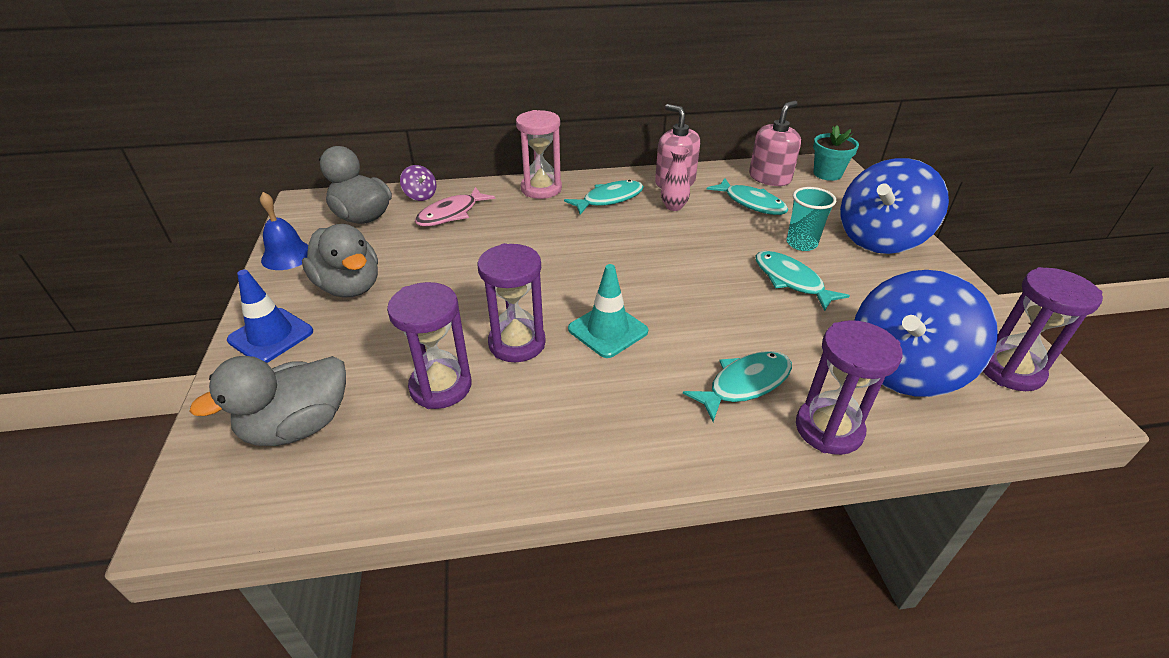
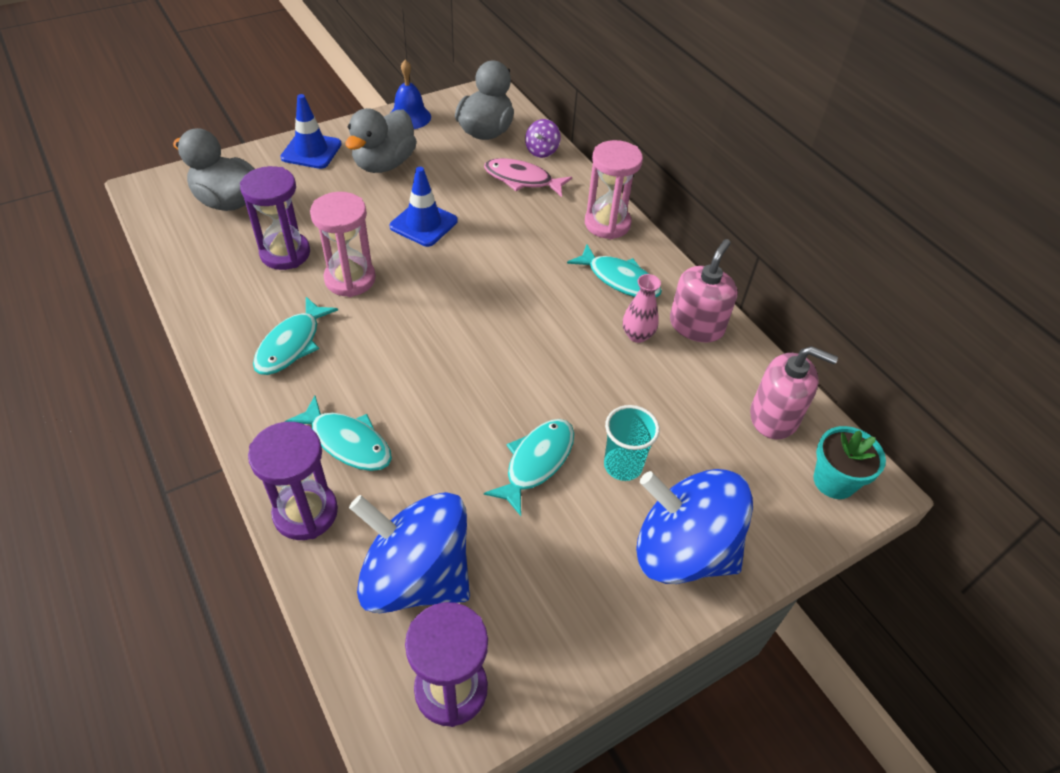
camera: 65 degrees right, 10 degrees up
purple hourglass [478,243,546,362] -> pink hourglass [310,192,376,297]
turquoise traffic cone [568,264,648,358] -> none
turquoise fish [707,178,788,215] -> turquoise fish moved to [253,297,338,375]
none -> blue traffic cone [389,167,458,247]

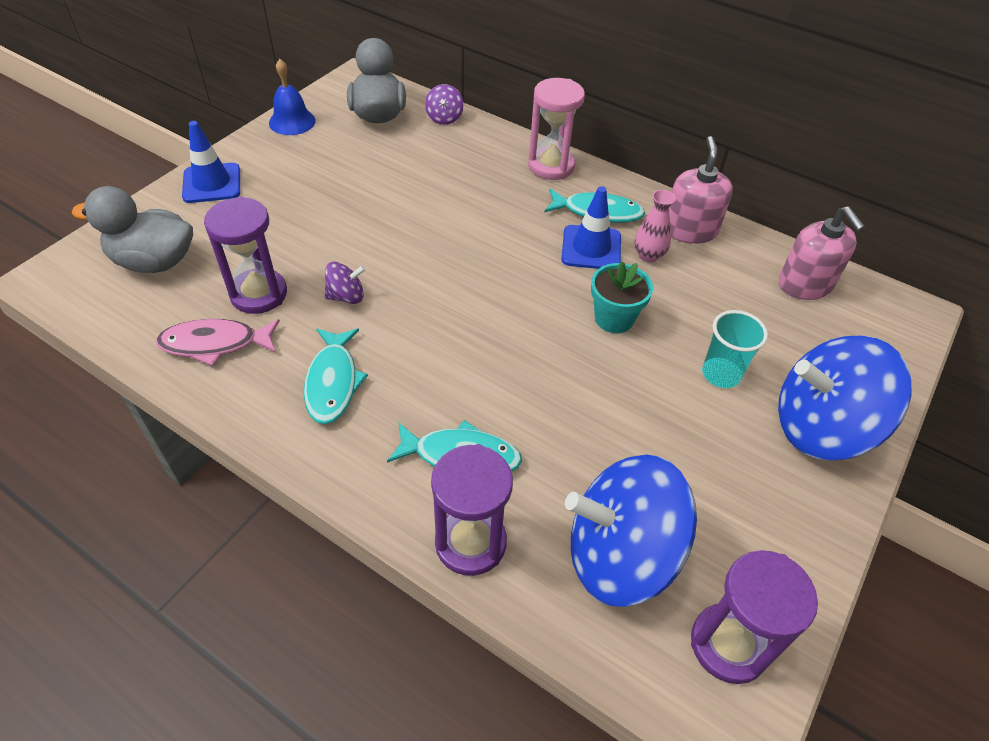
camera: 25 degrees left, 0 degrees up
pink hourglass [310,192,376,297] -> purple spinning top [325,262,366,304]
grey duck [345,108,417,173] -> none
blue traffic cone [389,167,458,247] -> blue traffic cone moved to [561,186,621,269]
pink fish [484,158,572,197] -> pink fish moved to [156,319,280,366]
turquoise fish [484,419,574,516] -> none
pink soap dispenser [750,346,838,439] -> pink soap dispenser turned 75 degrees clockwise [779,206,865,300]
turquoise flower pot [813,426,886,499] -> turquoise flower pot moved to [591,261,653,333]

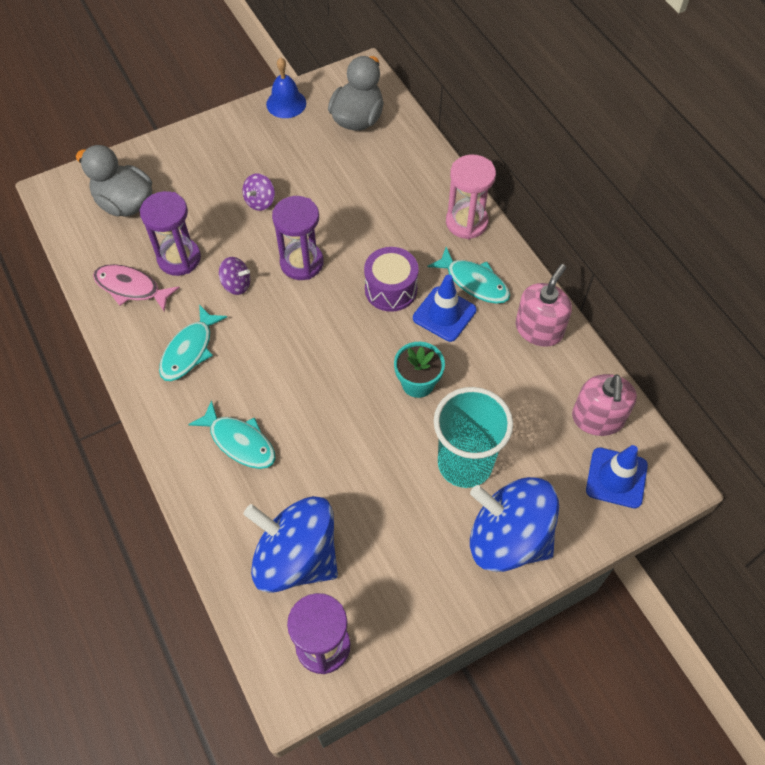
camera: 30 degrees right, 10 degrees up
blue traffic cone [182,121,240,203] -> blue traffic cone moved to [586,445,648,508]
purple spinning top [425,84,464,125] -> purple spinning top moved to [242,173,275,211]
purple hourglass [431,444,513,576] -> purple hourglass moved to [272,196,324,280]
pink vase [635,190,676,263] -> none
turquoise cup [702,310,768,388] -> turquoise cup [434,387,513,488], size x1.71
none -> purple drum [364,247,419,312]

